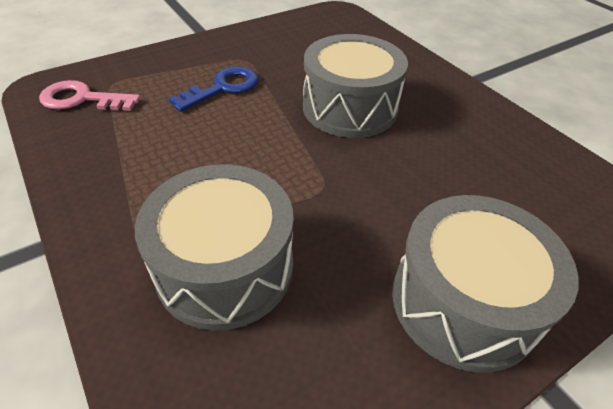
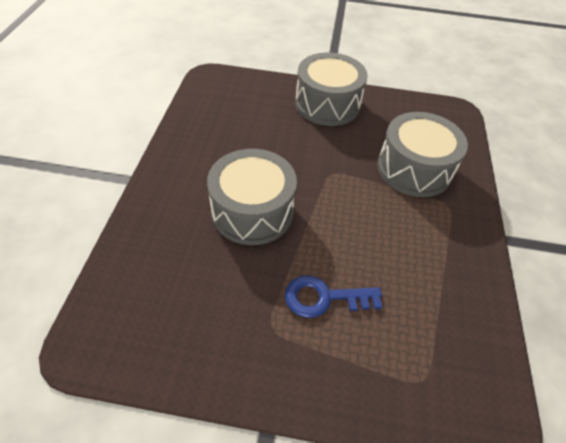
camera: 140 degrees left, 5 degrees up
pink key [39,80,140,111] -> none

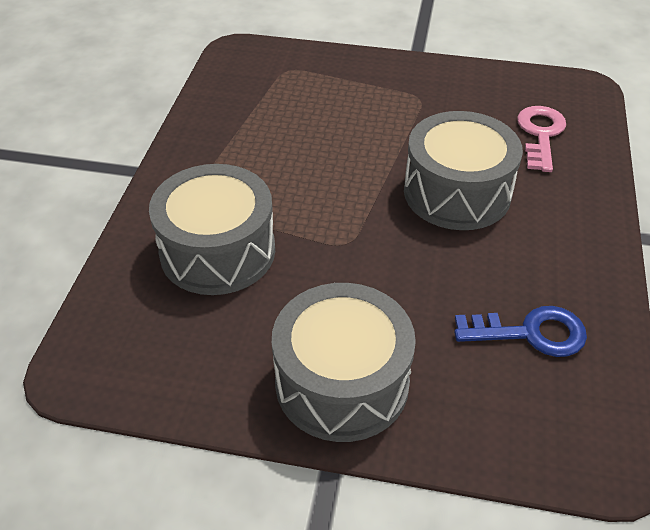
camera: 175 degrees left, 5 degrees down
blue key [285,275,382,318] -> blue key moved to [454,306,587,357]
none -> pink key [517,106,566,172]

